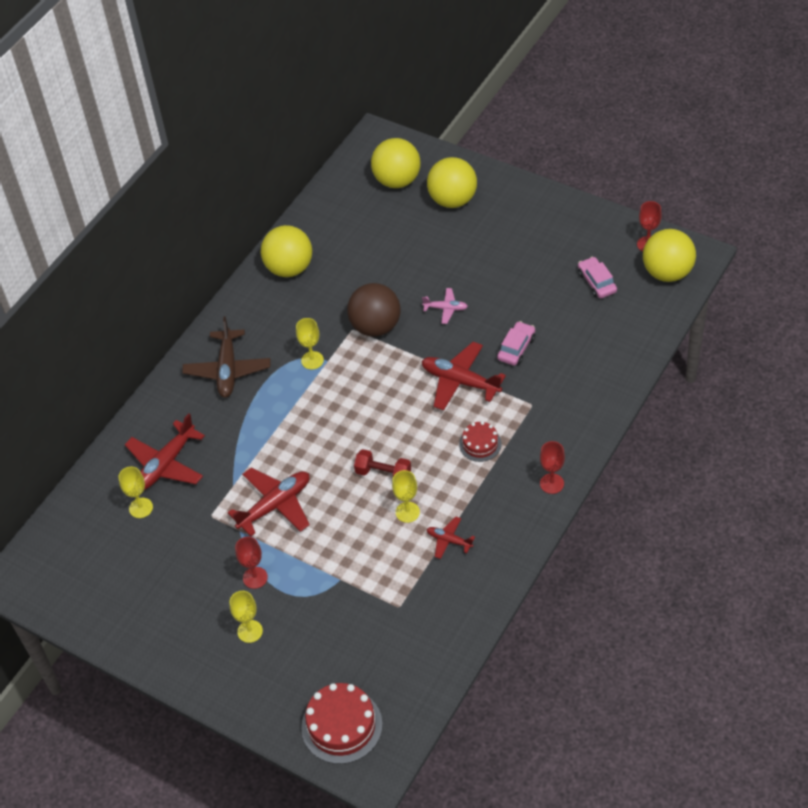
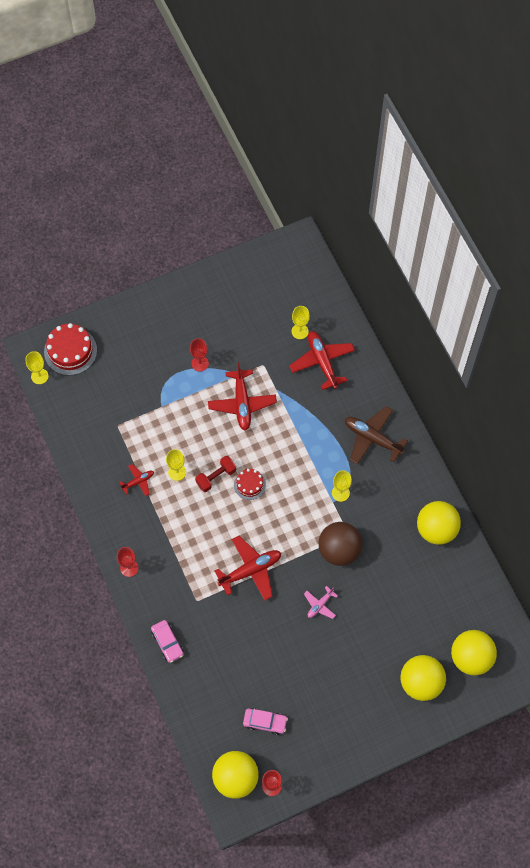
camera: 120 degrees right, 15 degrees up
yellow goblet [230,591,263,643] -> yellow goblet moved to [25,351,49,384]
red cake [459,421,502,462] -> red cake moved to [234,469,266,500]
pink car [497,321,535,366] -> pink car moved to [151,620,184,663]

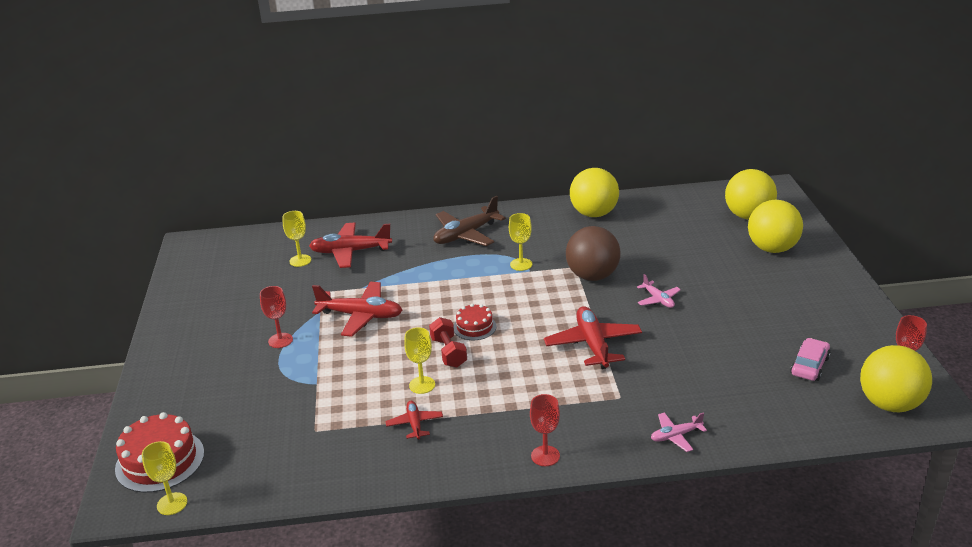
camera: 70 degrees left, 35 degrees down
pink car [151,620,184,663] -> pink plane [651,412,707,452]

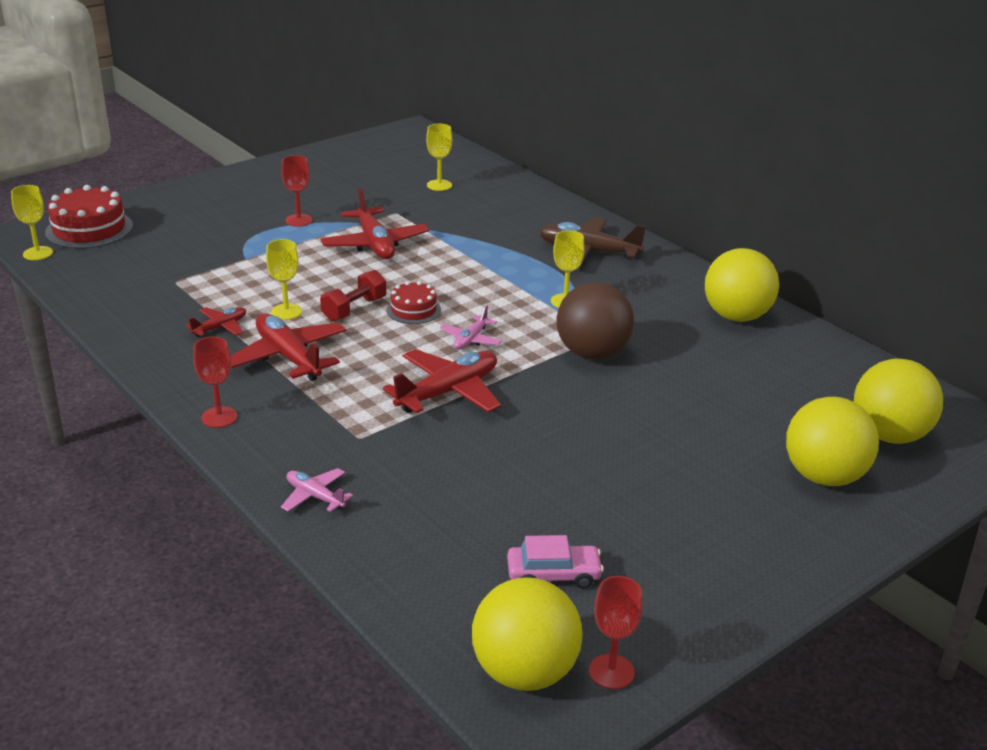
camera: 55 degrees right, 0 degrees up
red plane [309,222,392,268] -> red plane moved to [231,313,346,381]
pink plane [637,274,681,308] -> pink plane moved to [440,305,502,350]

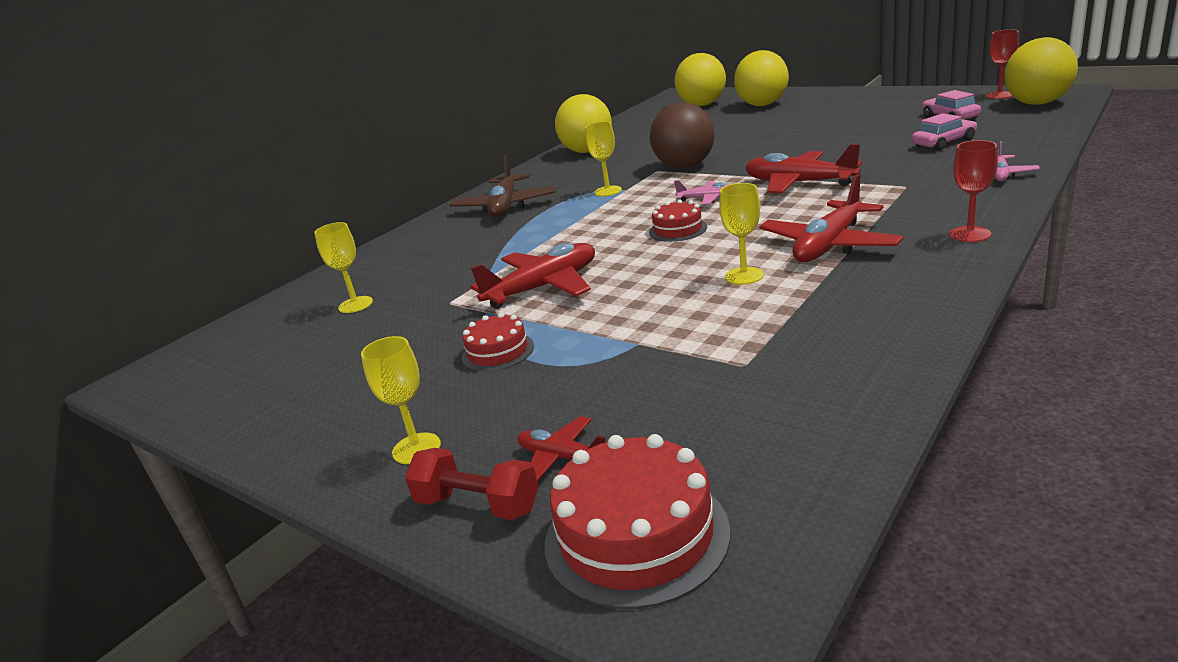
camera: 100 degrees left, 5 degrees down
yellow goblet [11,185,53,260] -> yellow goblet moved to [361,336,441,464]
red plane [186,307,246,337] -> red plane moved to [518,416,605,481]
red goblet [281,155,312,227] -> red cake [462,313,534,372]
red dumbbell [320,270,387,321] -> red dumbbell moved to [405,448,538,520]
none -> pink car [912,113,977,150]

